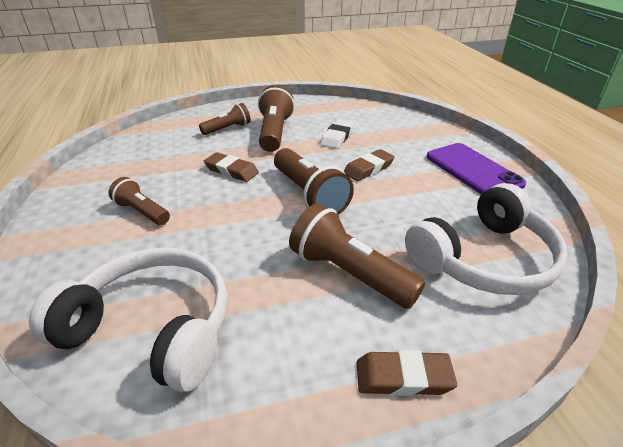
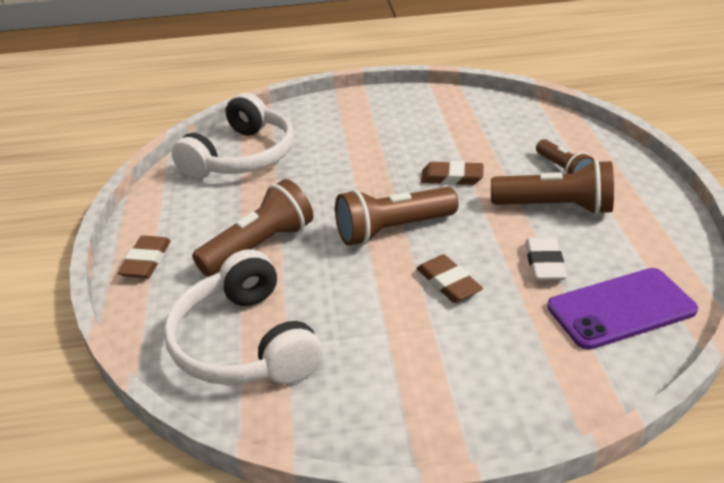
camera: 100 degrees right, 0 degrees up
brown flashlight [109,177,170,225] -> none
brown eraser [204,152,259,182] -> brown eraser turned 60 degrees clockwise [421,161,483,185]
white eraser [320,119,354,149] -> white eraser turned 60 degrees clockwise [526,237,567,281]
purple phone [426,143,526,194] -> purple phone moved to [547,268,698,350]

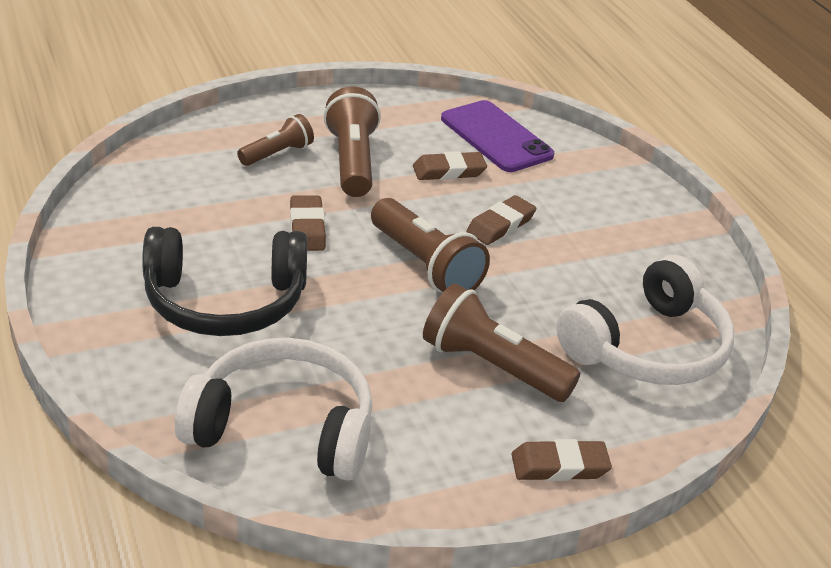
camera: 110 degrees left, 0 degrees up
white eraser [526,237,567,281] -> brown eraser [413,151,487,180]
none -> black headphones [142,227,307,336]

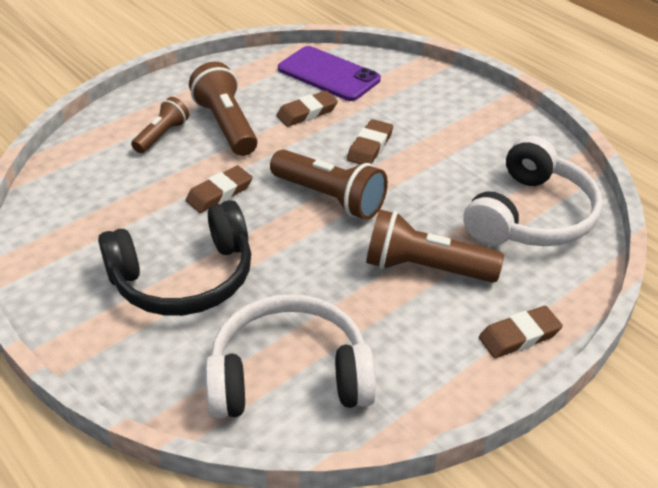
camera: 15 degrees left, 5 degrees up
brown eraser [290,196,326,251] -> brown eraser turned 75 degrees clockwise [186,166,252,213]

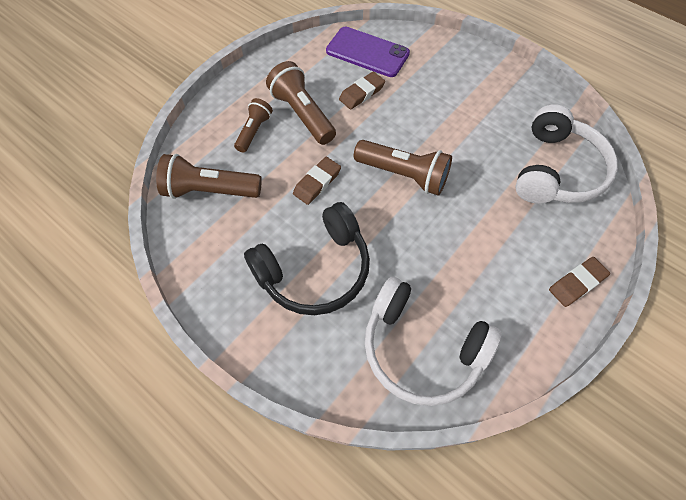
camera: 10 degrees left, 20 degrees up
white headphones [205,294,376,419] -> white headphones turned 135 degrees counterclockwise [365,277,502,406]
brown eraser [347,119,393,165] -> none
brown flashlight [366,210,504,283] -> brown flashlight moved to [156,154,262,199]

